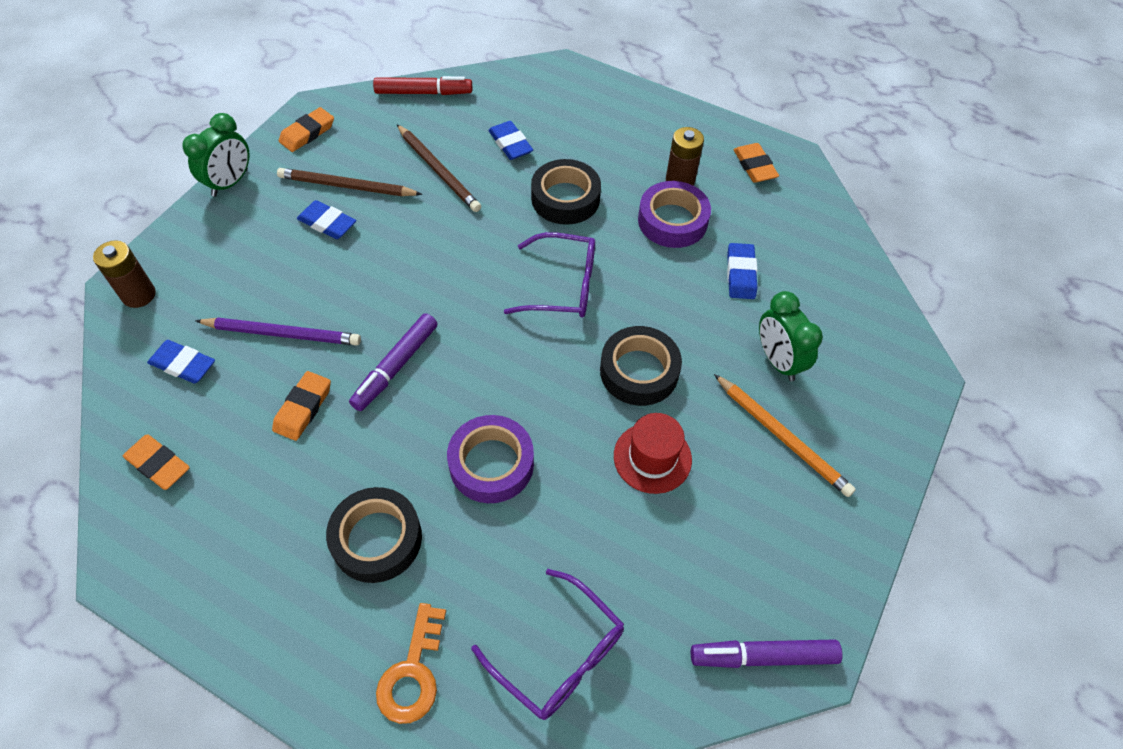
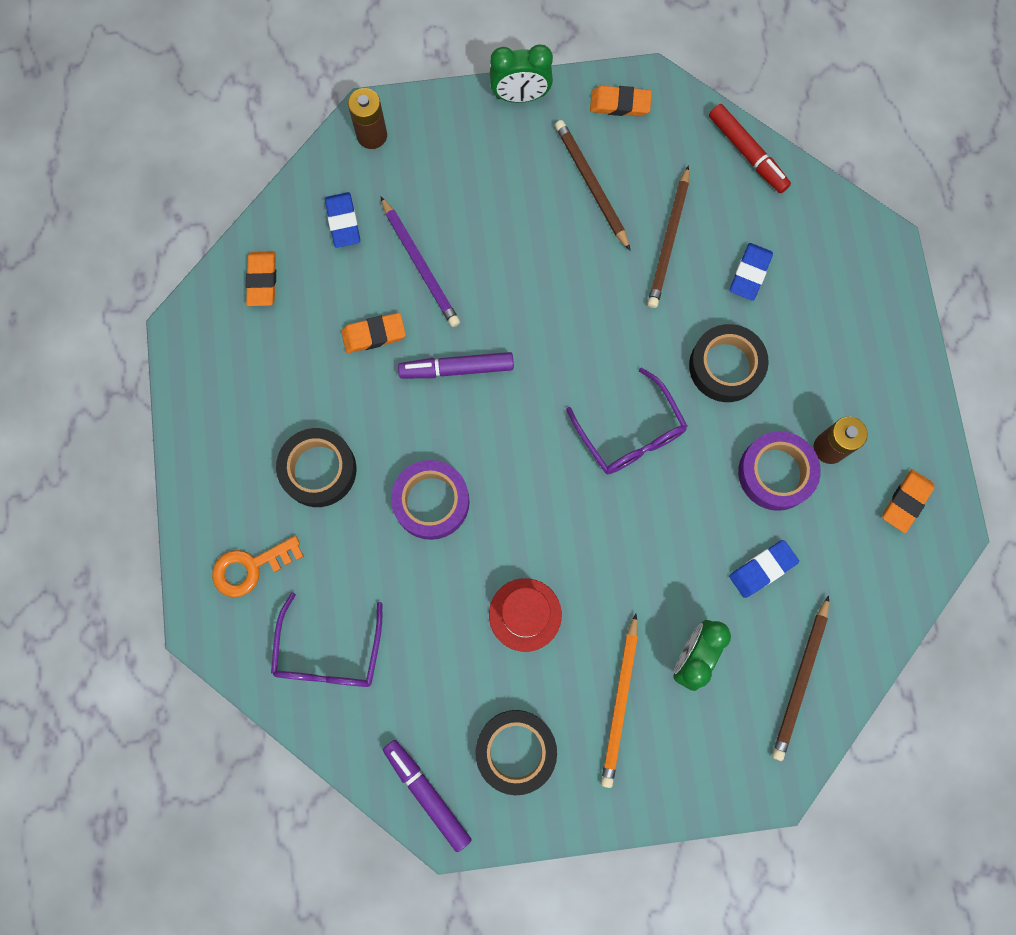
camera: 55 degrees right, 20 degrees up
blue eraser [297,200,357,239] -> none
black tape [600,326,682,406] -> black tape moved to [475,710,557,795]
none -> brown pencil [772,595,829,761]

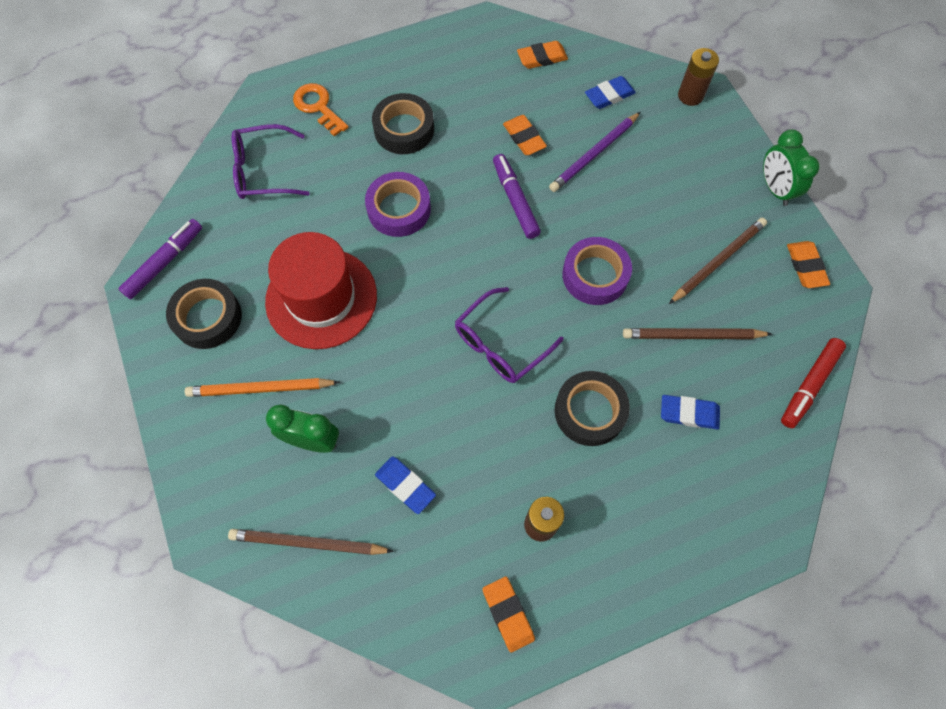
camera: 75 degrees right, 10 degrees down
red hat [489,578,562,652] -> red hat [265,232,377,349], size x1.78
purple tape [738,431,821,511] -> purple tape moved to [562,237,632,305]
orange eraser [883,469,934,533] -> orange eraser turned 45 degrees clockwise [482,577,535,653]

